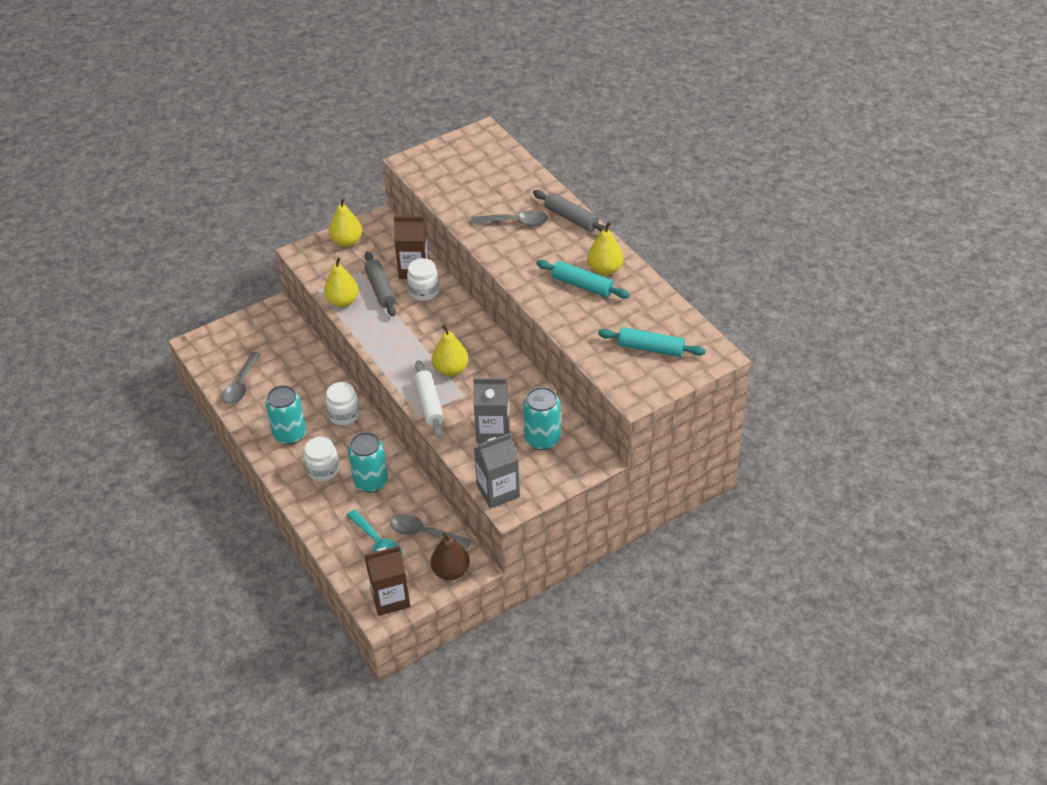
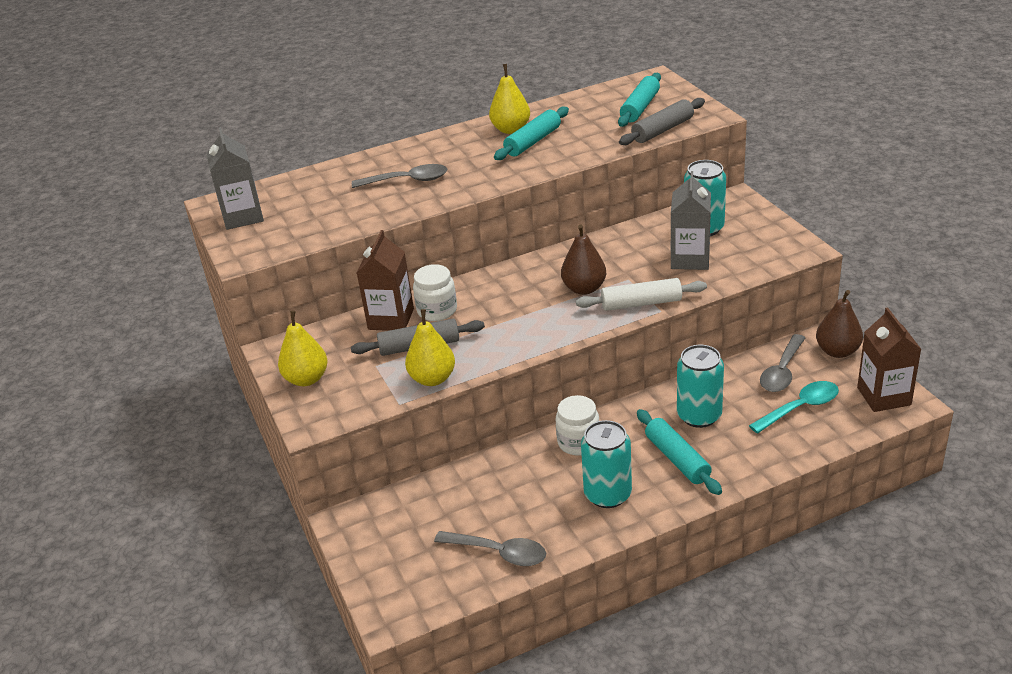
camera: 80 degrees left, 10 degrees down
white jar [304,437,339,481] -> turquoise rolling pin [637,409,722,495]
yellow pear [432,325,468,376] -> brown pear [561,224,606,295]
grey spoon [471,210,549,226] -> grey spoon turned 75 degrees clockwise [352,164,448,188]
grey carton [474,433,520,509] -> grey carton moved to [207,127,264,230]
grey rolling pin [533,190,611,232] -> grey rolling pin moved to [619,98,705,145]

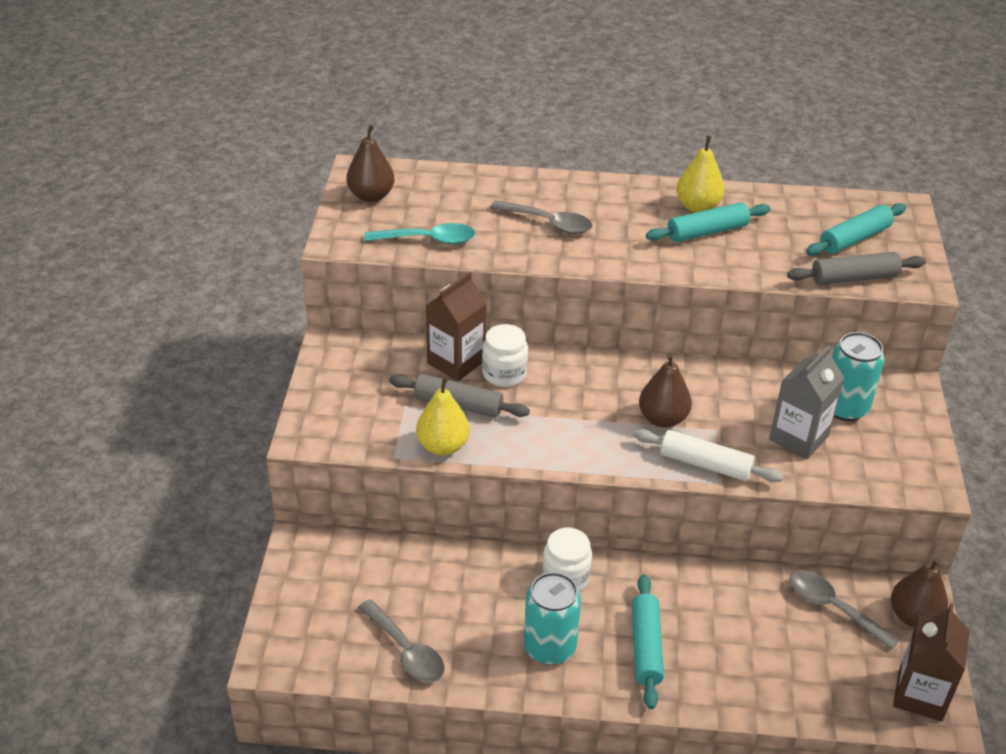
camera: 25 degrees right, 5 degrees up
grey carton [207,127,264,230] -> brown pear [346,125,395,202]
yellow pear [278,311,328,386] -> none
turquoise can [677,345,724,428] -> none
turquoise spoon [749,381,839,434] -> turquoise spoon moved to [364,223,475,244]
grey spoon [760,334,805,392] -> grey spoon turned 75 degrees clockwise [790,571,899,650]

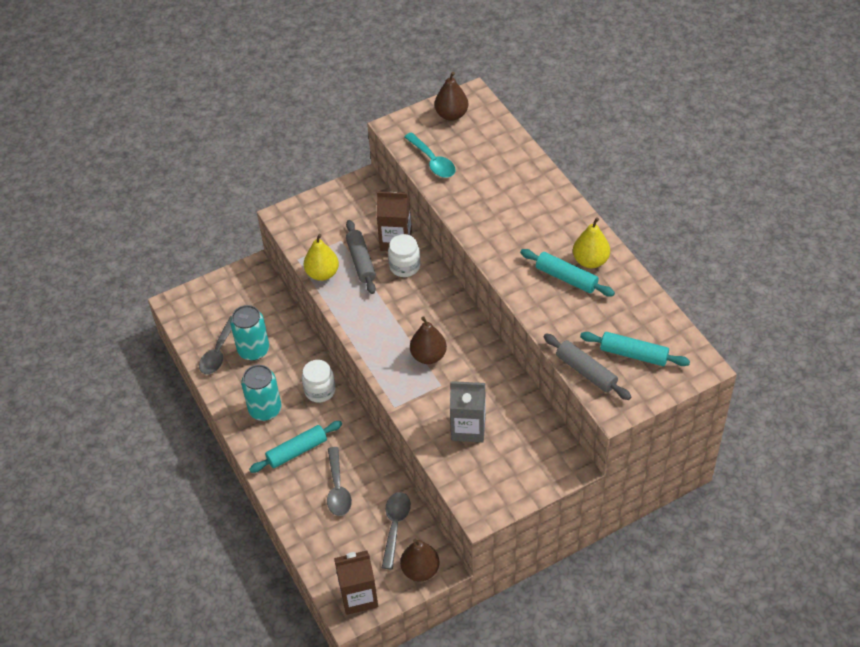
camera: 60 degrees right, 10 degrees up
grey spoon [490,200,593,234] -> grey spoon moved to [327,447,352,516]
white rolling pin [634,429,783,482] -> none
turquoise can [832,332,885,421] -> turquoise can moved to [230,305,269,361]

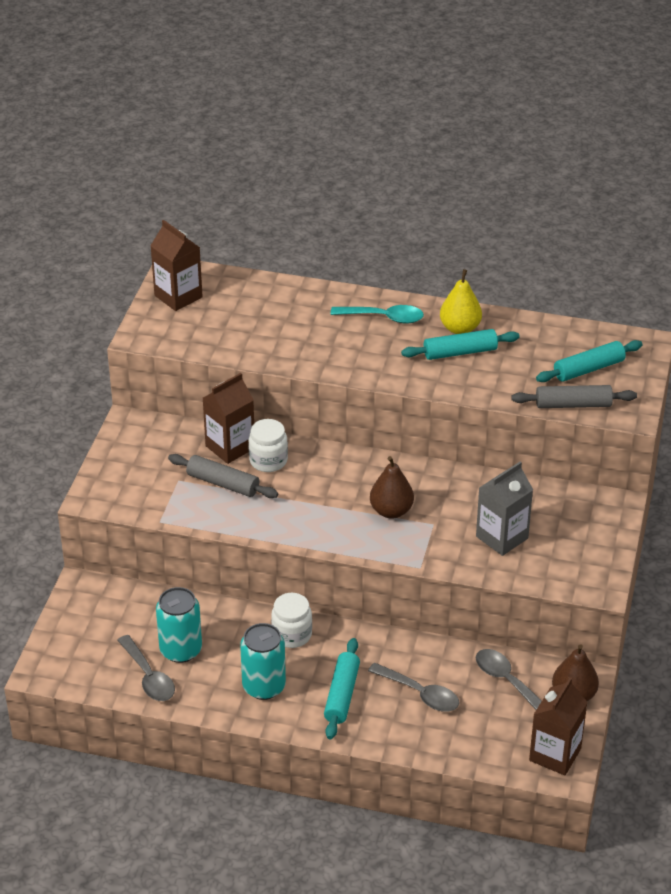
camera: 50 degrees left, 10 degrees down
yellow pear [304,234,339,281] -> none
turquoise spoon [404,132,455,178] -> turquoise spoon moved to [330,305,424,323]
brown pear [435,72,468,121] -> brown carton [150,220,203,311]

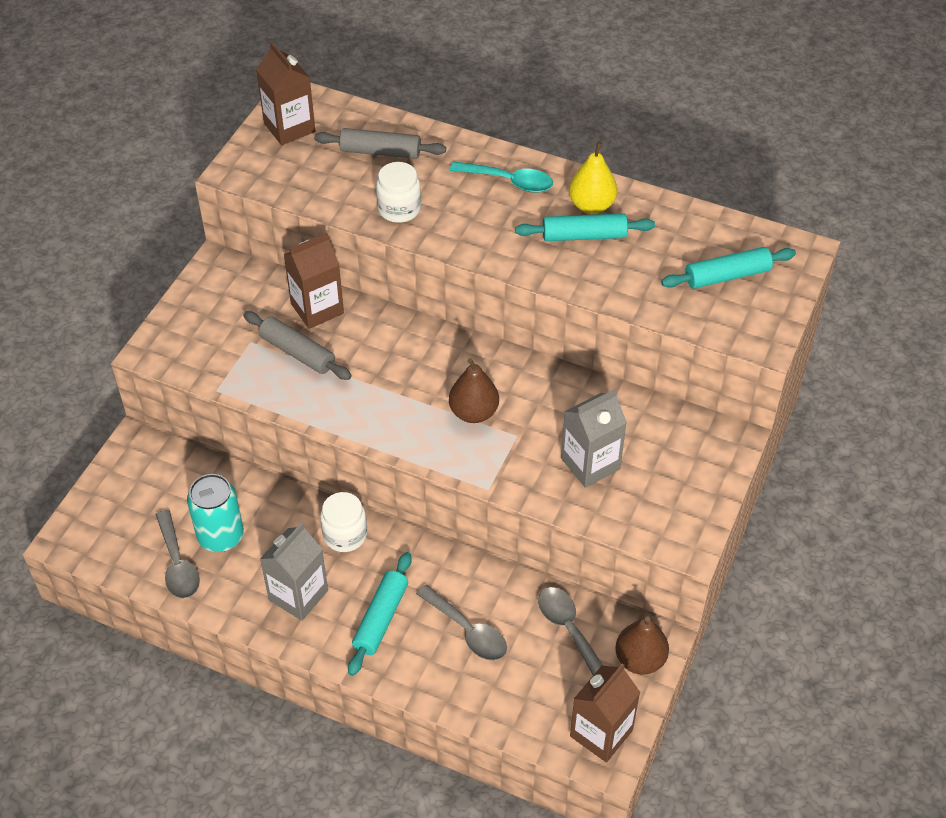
camera: 10 degrees right, 10 degrees up
turquoise can [240,623,286,700] -> grey carton [260,522,328,621]
white jar [249,419,288,472] -> white jar moved to [376,162,421,223]
grey rolling pin [511,385,637,408] -> grey rolling pin moved to [314,128,446,159]

